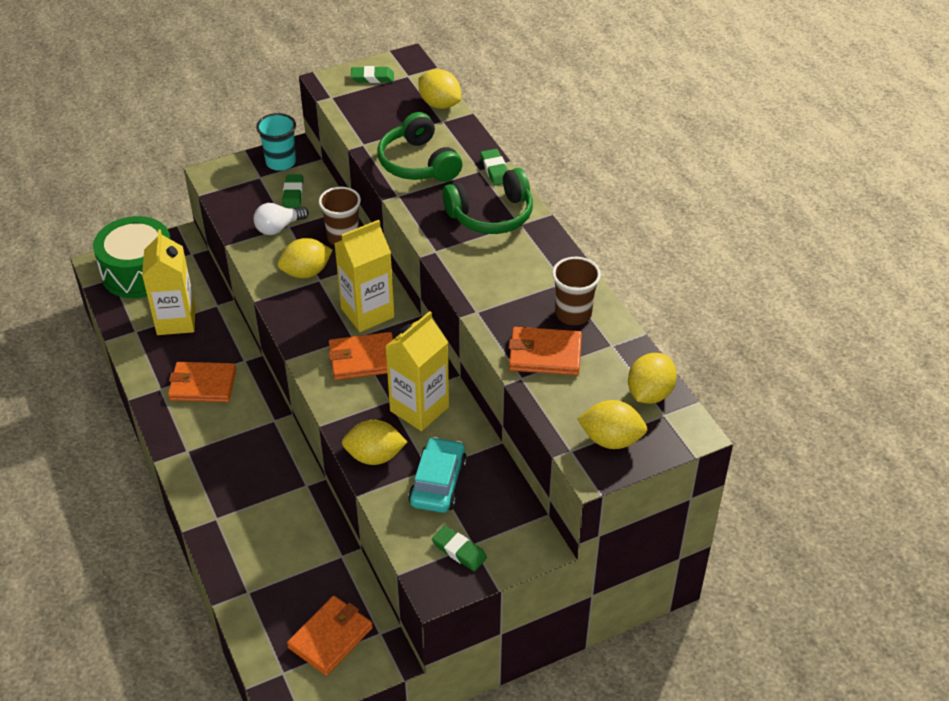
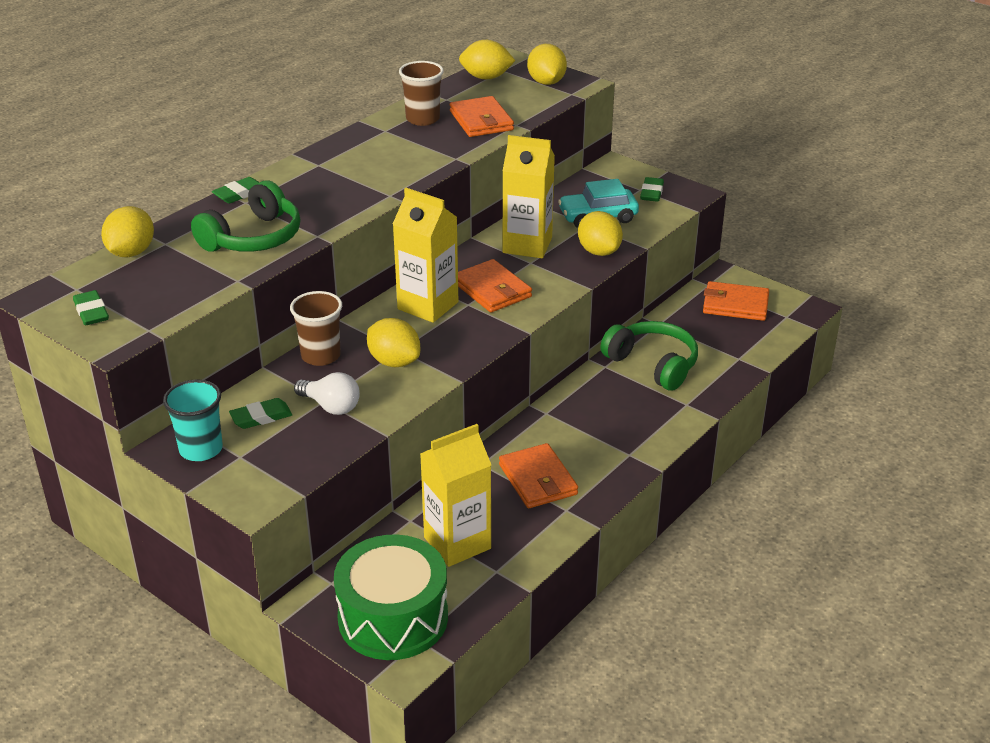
camera: 115 degrees left, 10 degrees down
green headphones [442,168,533,234] -> green headphones moved to [600,321,698,391]

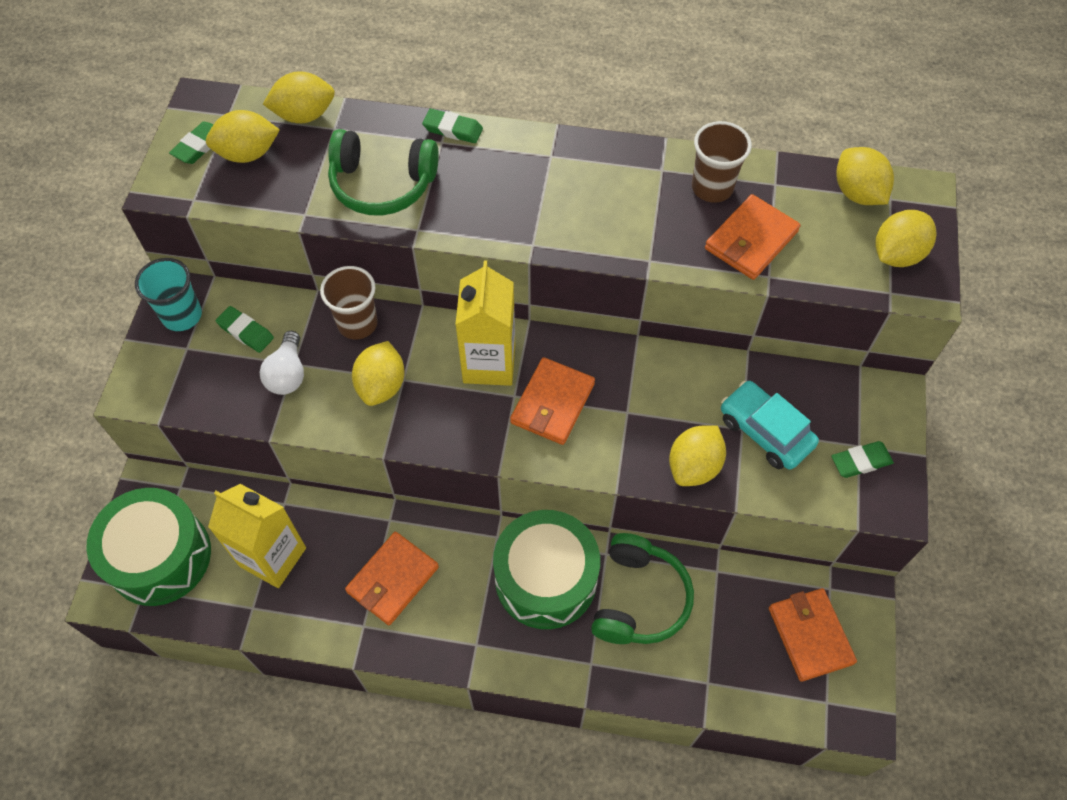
camera: 60 degrees right, 25 degrees up
yellow carton [502,135,555,258] -> none
none -> yellow lemon [206,110,280,163]
none -> green drum [493,510,600,629]

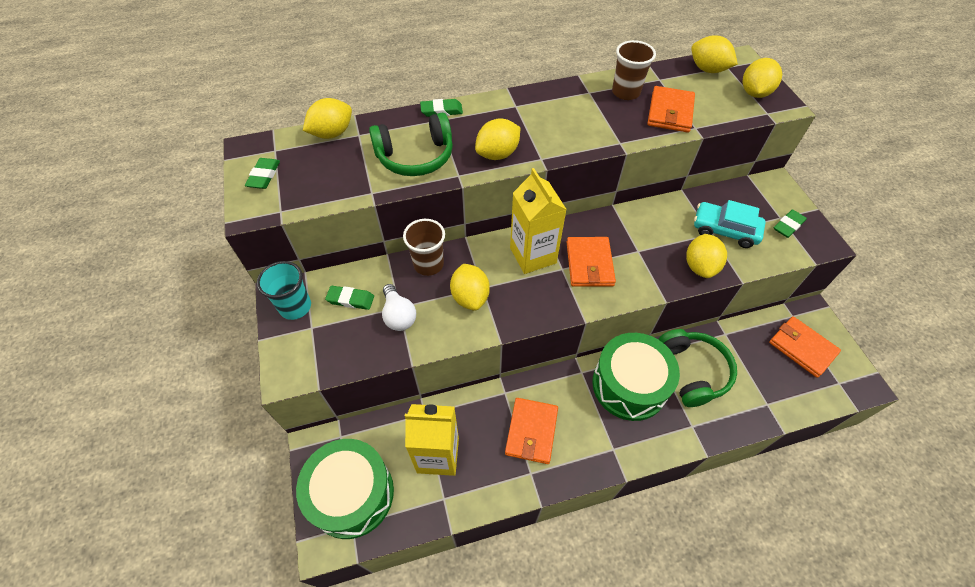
camera: 25 degrees left, 5 degrees down
yellow lemon [206,110,280,163] -> yellow lemon moved to [475,118,520,160]

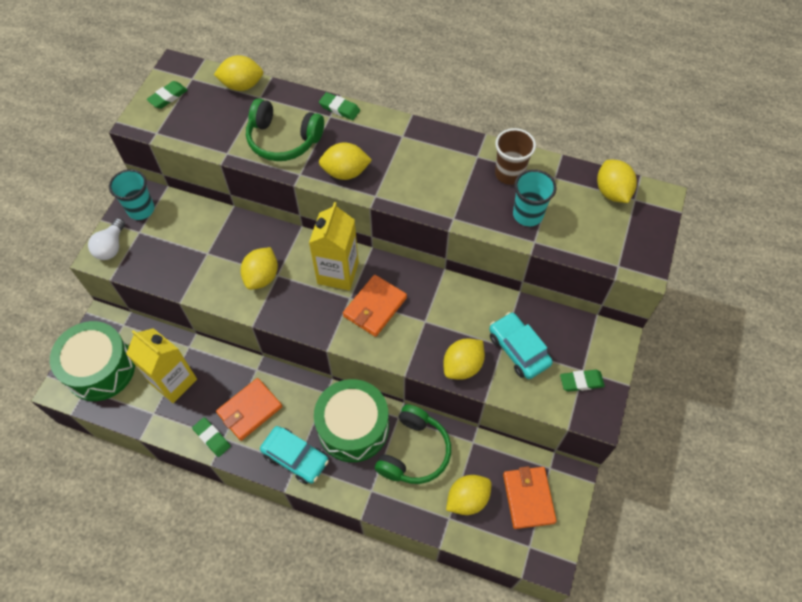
camera: 35 degrees right, 5 degrees up
green eraser [325,286,374,310] -> green eraser moved to [192,417,231,457]
white light bulb [382,284,416,331] -> white light bulb moved to [88,218,125,260]
brown cup [403,219,445,276] -> none
orange wallet [647,86,695,133] -> turquoise cup [513,169,557,226]
yellow lemon [742,58,782,98] -> yellow lemon moved to [446,475,491,515]
none -> turquoise car [260,426,329,484]

